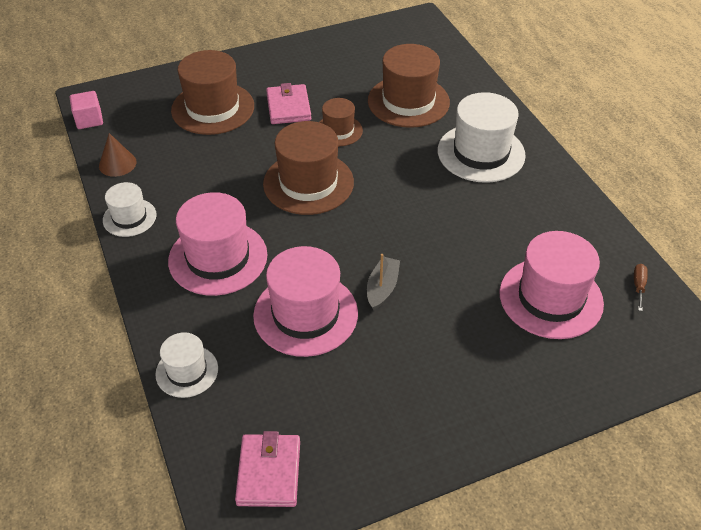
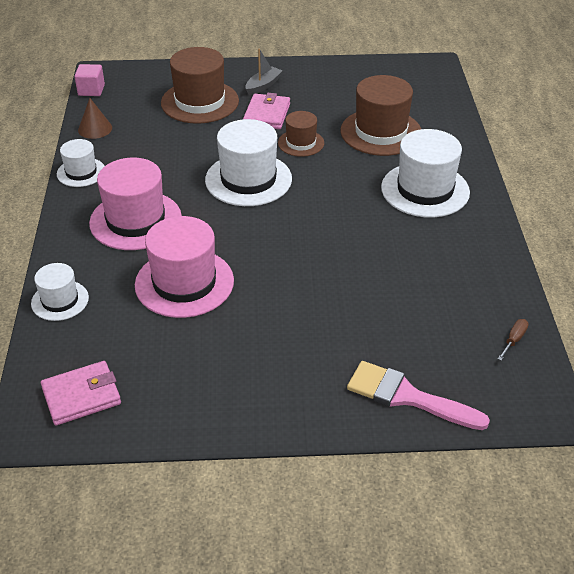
camera: 20 degrees right, 5 degrees down
pink wallet [235,431,300,507] -> pink wallet turned 45 degrees clockwise [41,361,121,425]
brown hat [263,121,354,215] -> white hat [205,119,292,206]
grey boat [367,254,400,310] -> grey boat moved to [245,49,283,95]
pink hat [499,231,604,339] -> none
none -> pink brush [347,361,490,430]

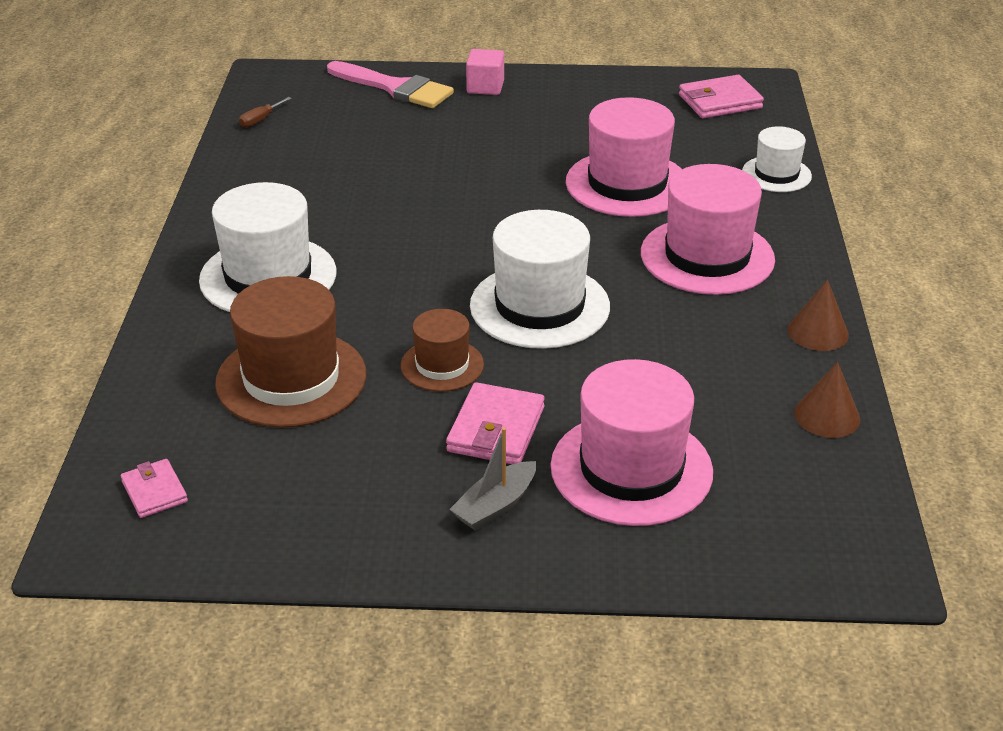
camera: 175 degrees left, 5 degrees down
white hat [57,139,104,187] -> brown cone [788,280,849,351]
pink cube [74,64,105,96] -> pink cube moved to [466,49,504,95]
brown hat [161,47,239,124] -> pink hat [551,359,713,526]
none -> pink wallet [121,459,188,518]

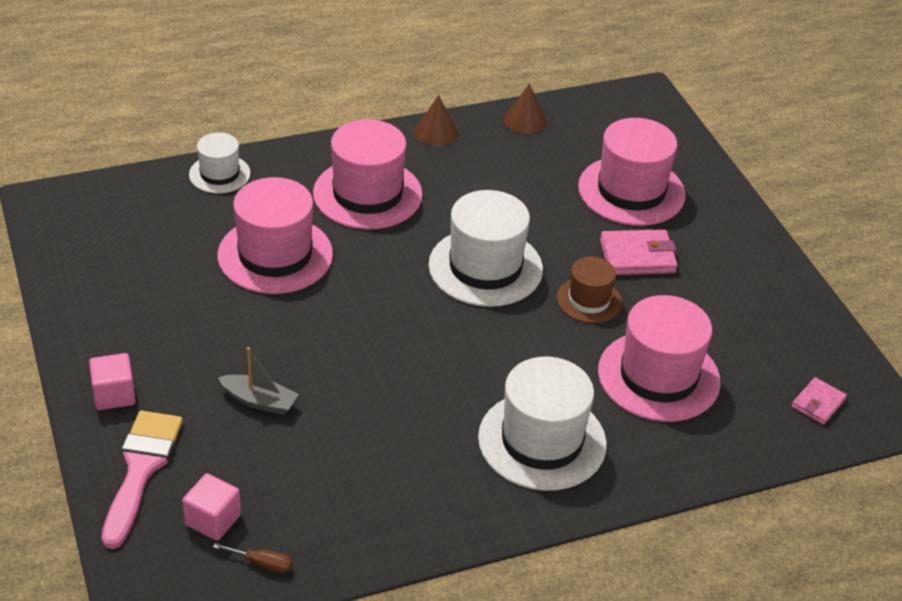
camera: 115 degrees left, 5 degrees up
brown hat [215,276,366,428] -> pink hat [598,295,721,422]
grey boat [449,427,536,531] -> grey boat moved to [218,347,299,415]
pink wallet [679,75,764,118] -> none
none -> pink cube [182,473,241,541]

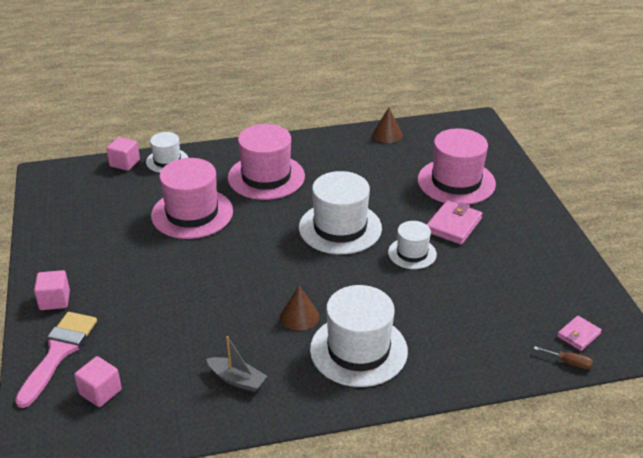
camera: 10 degrees right, 5 degrees down
brown screwdriver [213,543,292,573] -> brown screwdriver moved to [534,346,593,369]
grey boat [218,347,299,415] -> grey boat moved to [206,336,267,392]
brown cone [415,95,458,146] -> brown cone moved to [280,286,319,331]
brown hat [556,257,622,323] -> white hat [388,221,437,269]
pink hat [598,295,721,422] -> none
pink wallet [600,229,677,275] -> pink wallet turned 60 degrees counterclockwise [426,200,482,245]
none -> pink cube [106,137,140,171]

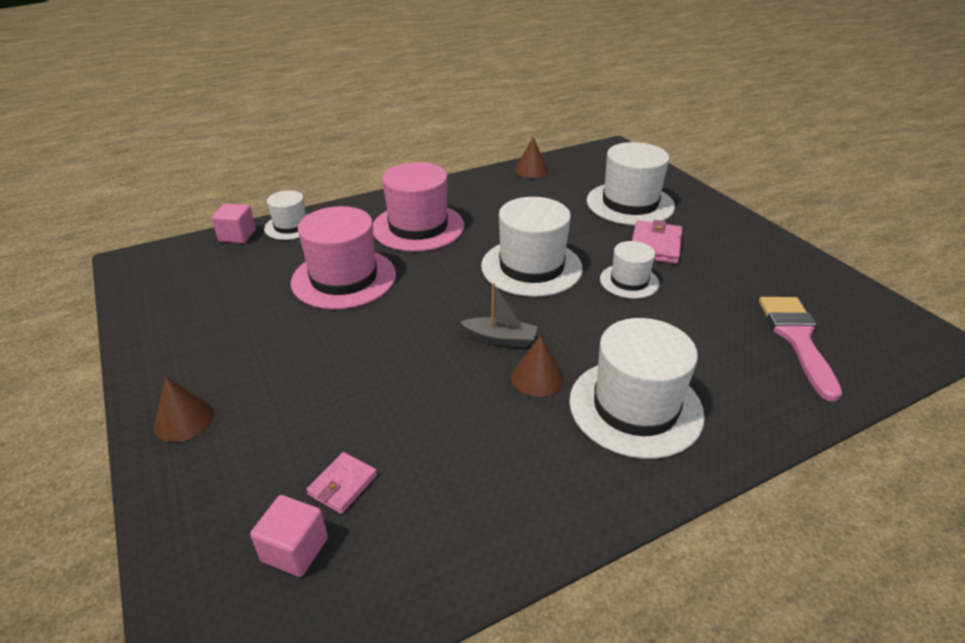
camera: 15 degrees left, 0 degrees up
pink brush [15,312,97,408] -> pink brush moved to [759,297,842,401]
pink cube [34,270,70,310] -> brown cone [154,377,214,442]
grey boat [206,336,267,392] -> grey boat moved to [460,283,538,347]
pink hat [418,128,496,205] -> white hat [587,142,675,225]
brown screwdriver [534,346,593,369] -> none
pink wallet [557,316,602,351] -> pink wallet moved to [306,452,377,514]

